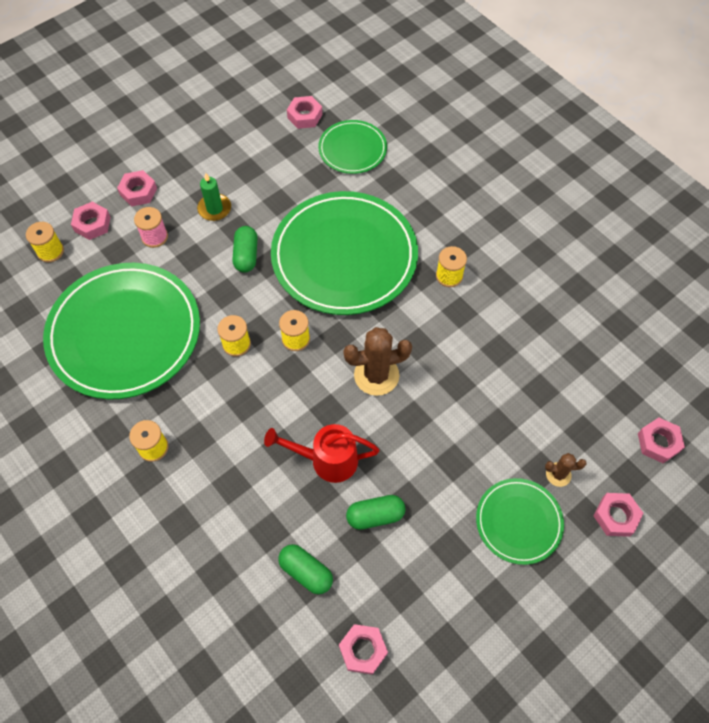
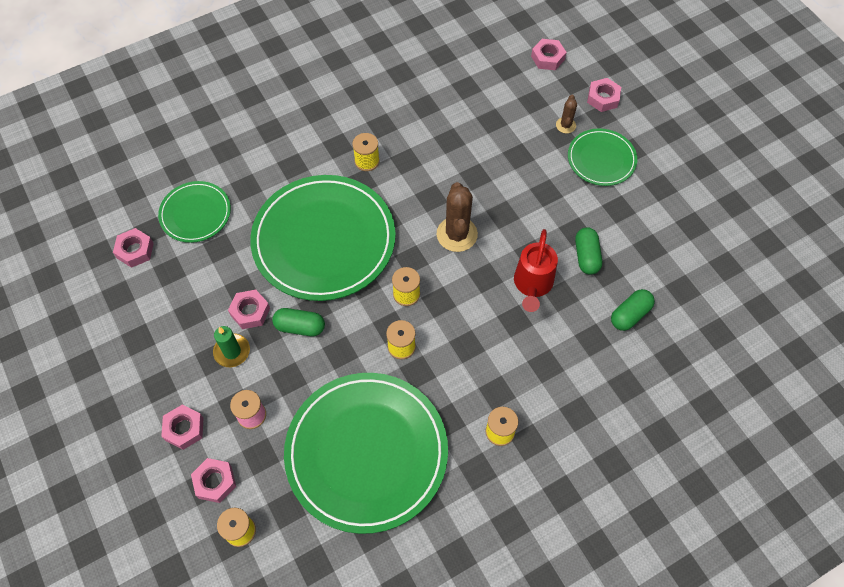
camera: 80 degrees left, 0 degrees up
pink nut [339,624,388,675] -> pink nut moved to [228,290,270,329]

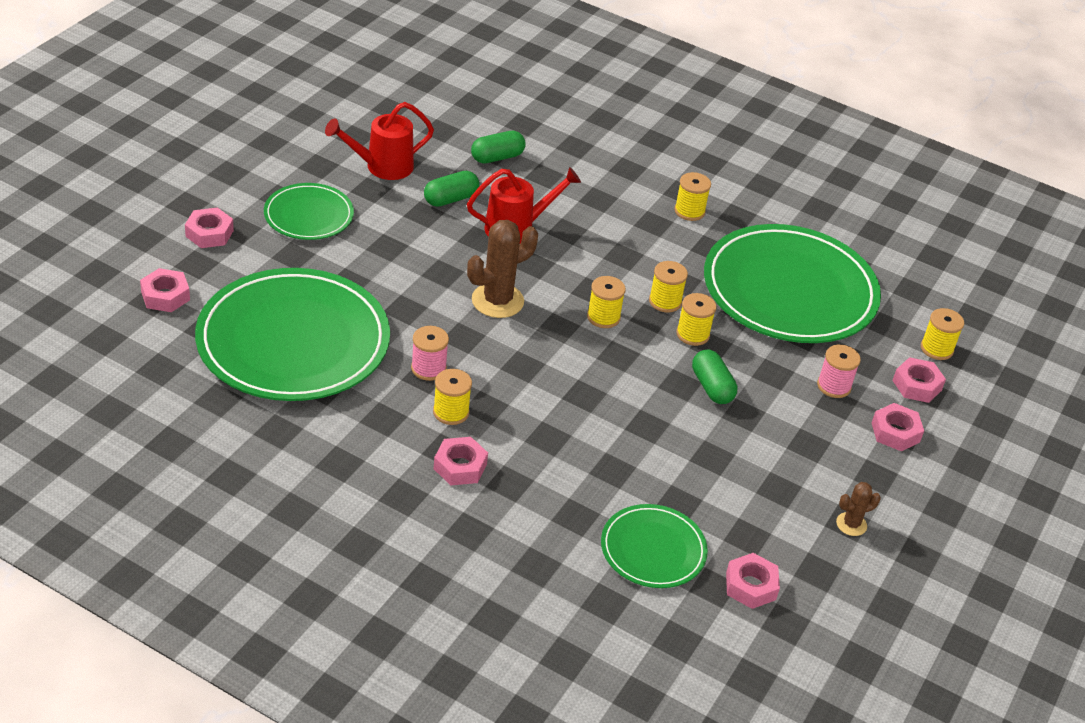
camera: 125 degrees left, 20 degrees down
green candle [213,326,250,367] -> none
pink nut [228,290,270,329] -> pink nut moved to [434,437,488,485]
green plate [250,175,396,301] -> green plate moved to [195,268,390,401]
brown cactus [556,95,577,134] -> brown cactus moved to [836,482,881,536]
green capsule [611,289,655,331] -> green capsule turned 45 degrees counterclockwise [471,131,525,164]
none -> red watering can [325,102,434,180]
none -> pink spool [411,326,449,381]
none -> yellow spool [676,293,716,346]

